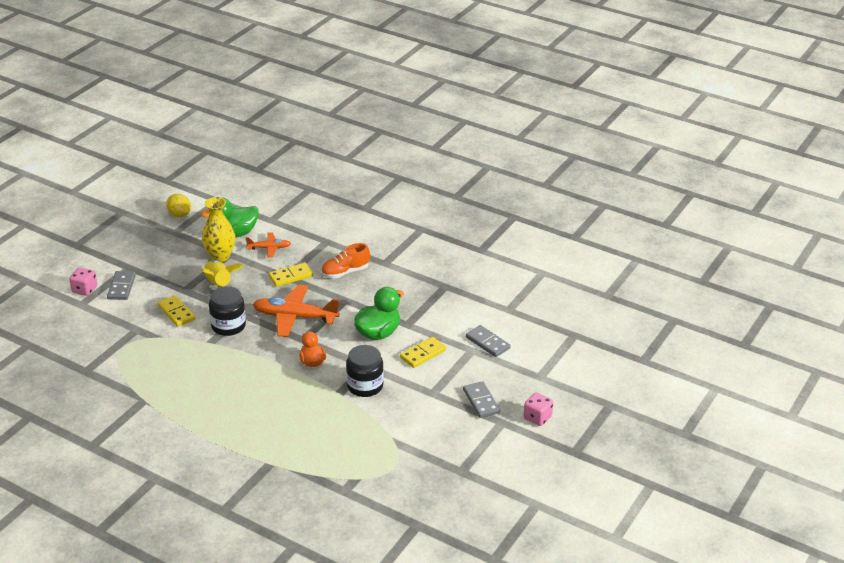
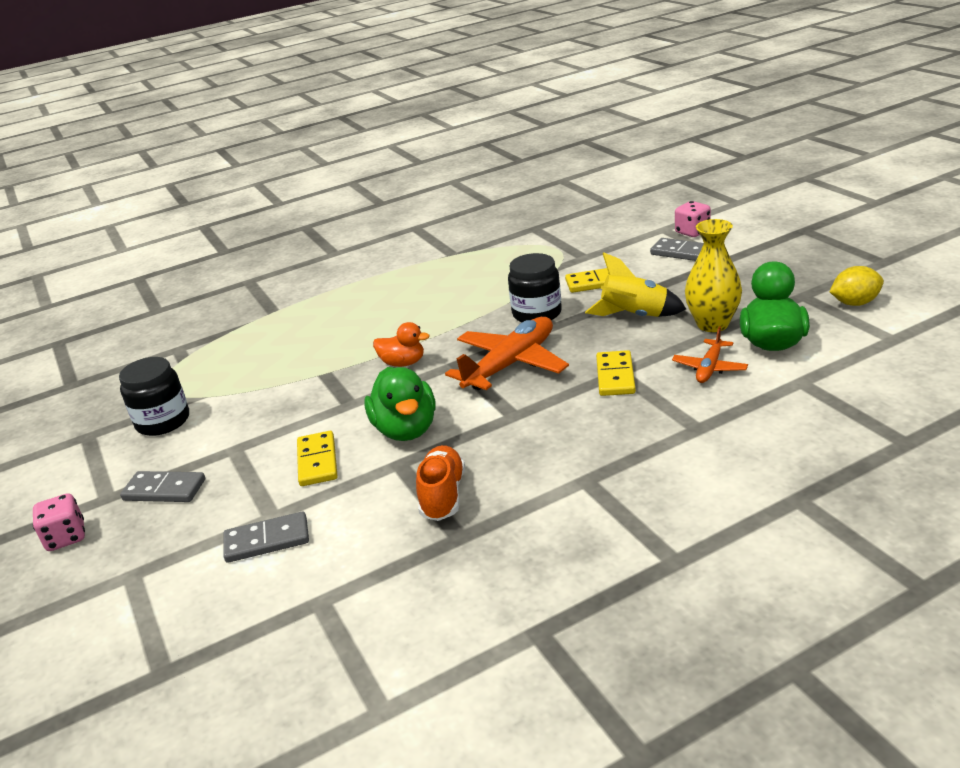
camera: 125 degrees right, 5 degrees down
orange shoe [321,243,370,279] -> orange shoe moved to [416,445,465,521]
black jar [346,345,384,397] -> black jar moved to [119,357,189,436]

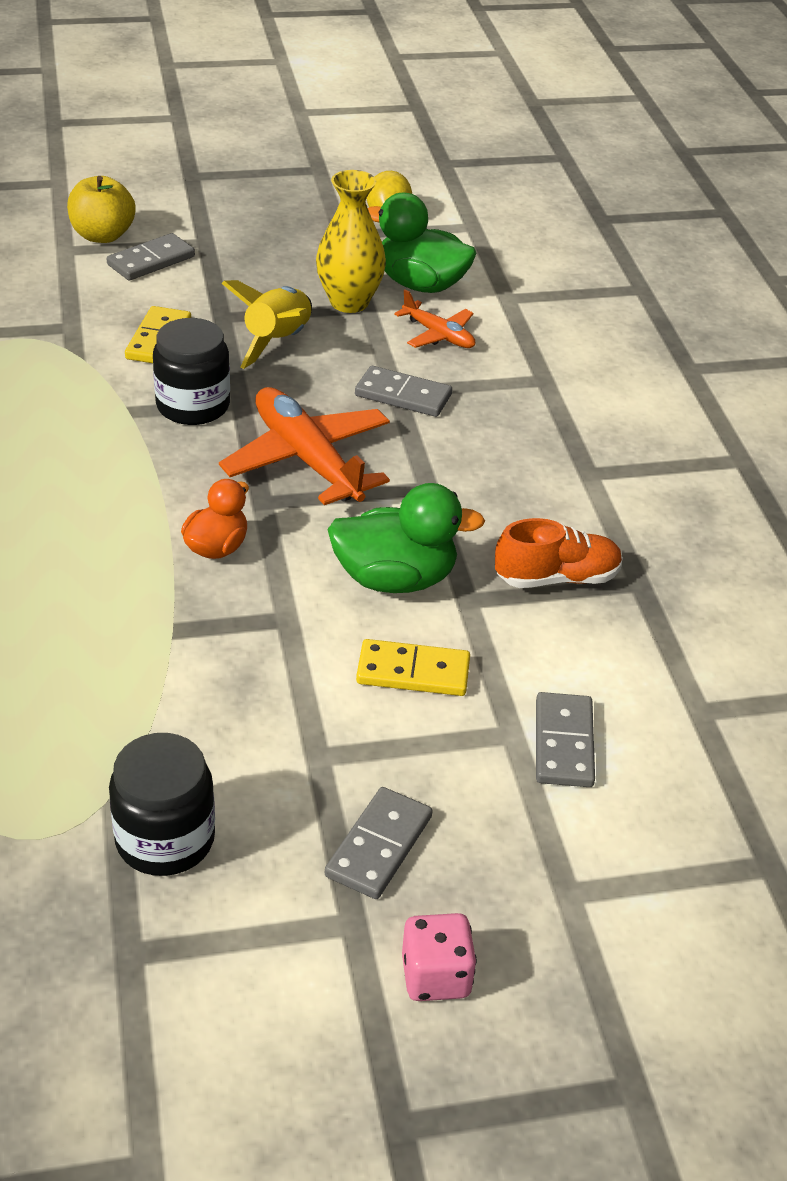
camera: 80 degrees left, 10 degrees up
orange shoe [416,445,465,521] -> orange shoe turned 150 degrees clockwise [495,518,623,588]
yellow domino [596,350,636,396] -> grey domino [355,366,452,417]
pink dice [675,201,711,237] -> yellow apple [67,176,136,243]

